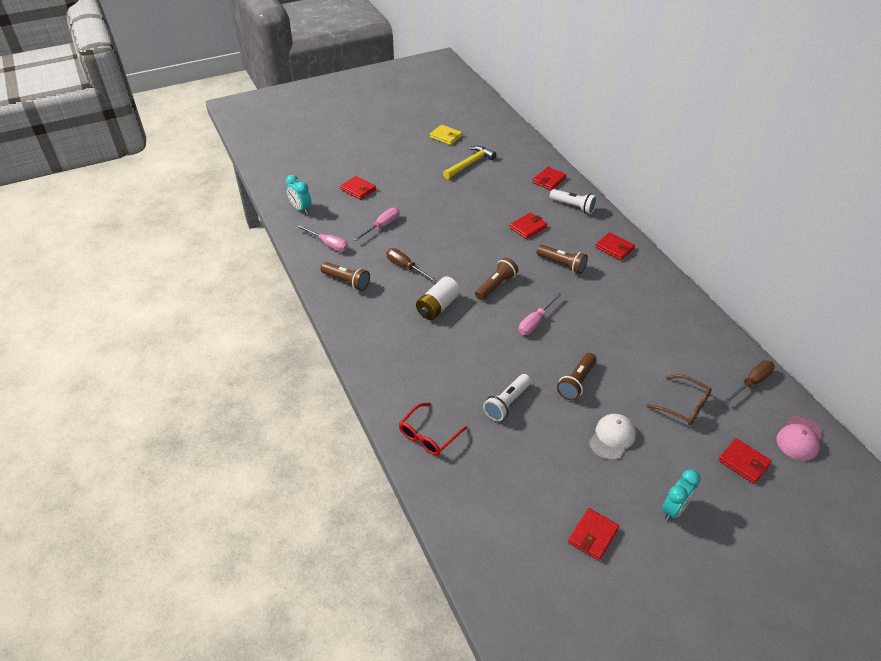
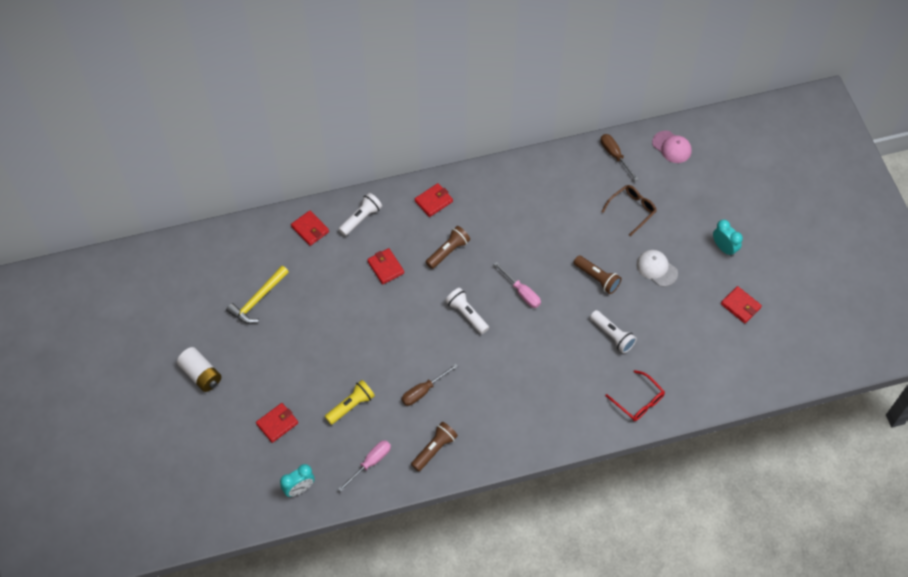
camera: 80 degrees left, 15 degrees up
pink screwdriver [353,208,399,241] -> yellow flashlight [325,380,375,425]
white battery [416,277,460,320] -> white battery moved to [177,347,221,392]
yellow wallet [430,125,462,145] -> none
yellow hammer [443,146,496,179] -> yellow hammer turned 105 degrees counterclockwise [226,266,289,323]
brown flashlight [475,257,518,300] -> white flashlight [445,288,489,334]
red wallet [718,438,772,484] -> none

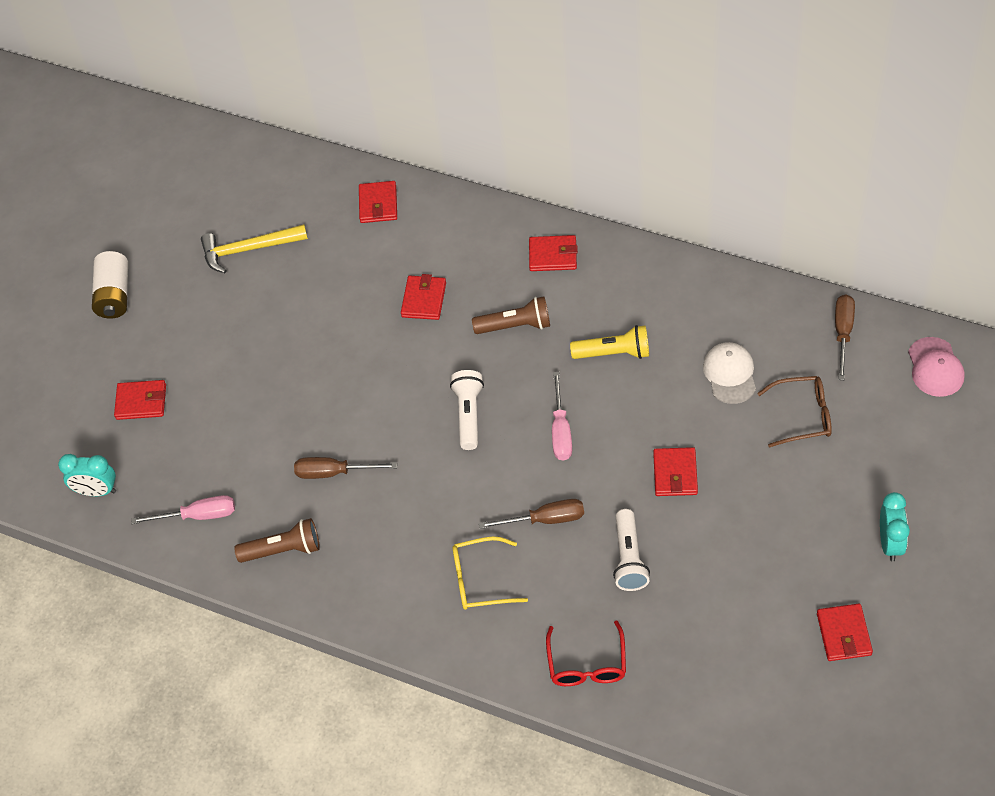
camera: 45 degrees right, 5 degrees down
yellow flashlight [325,380,375,425] -> yellow flashlight moved to [570,325,649,359]
white flashlight [339,193,382,236] -> none
brown flashlight [574,255,621,294] -> red wallet [653,447,698,496]
white cap [637,250,678,287] -> white cap moved to [703,342,756,404]
none -> yellow glasses [452,537,528,610]
none -> brown screwdriver [479,499,584,529]

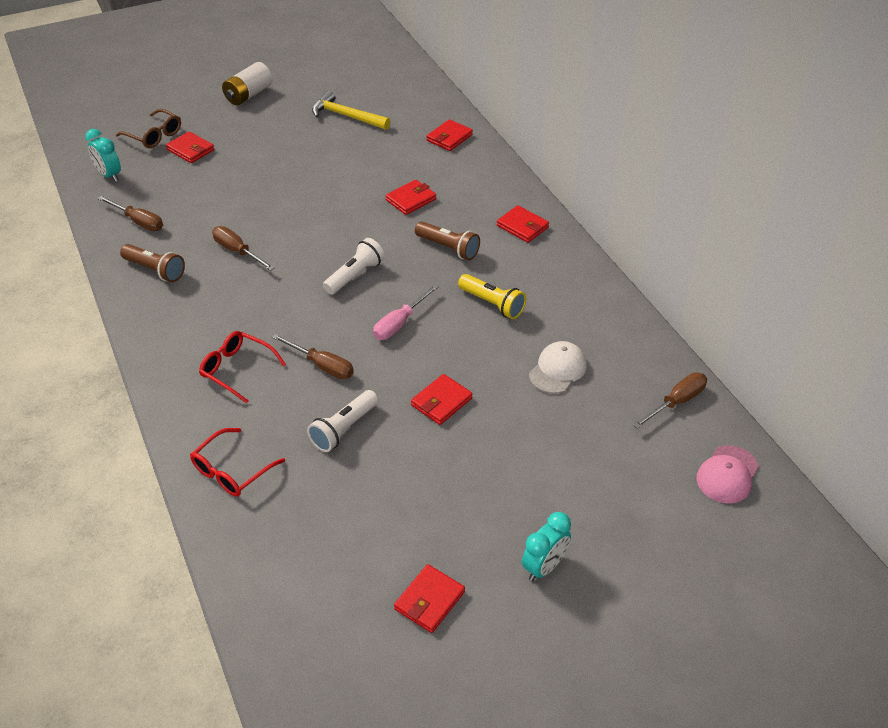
camera: 35 degrees right, 10 degrees down
pink screwdriver [131,495,235,524] -> brown screwdriver [98,196,163,231]
yellow glasses [452,537,528,610] -> red glasses [199,331,286,404]
brown glasses [757,376,832,448] -> brown glasses moved to [116,109,181,148]

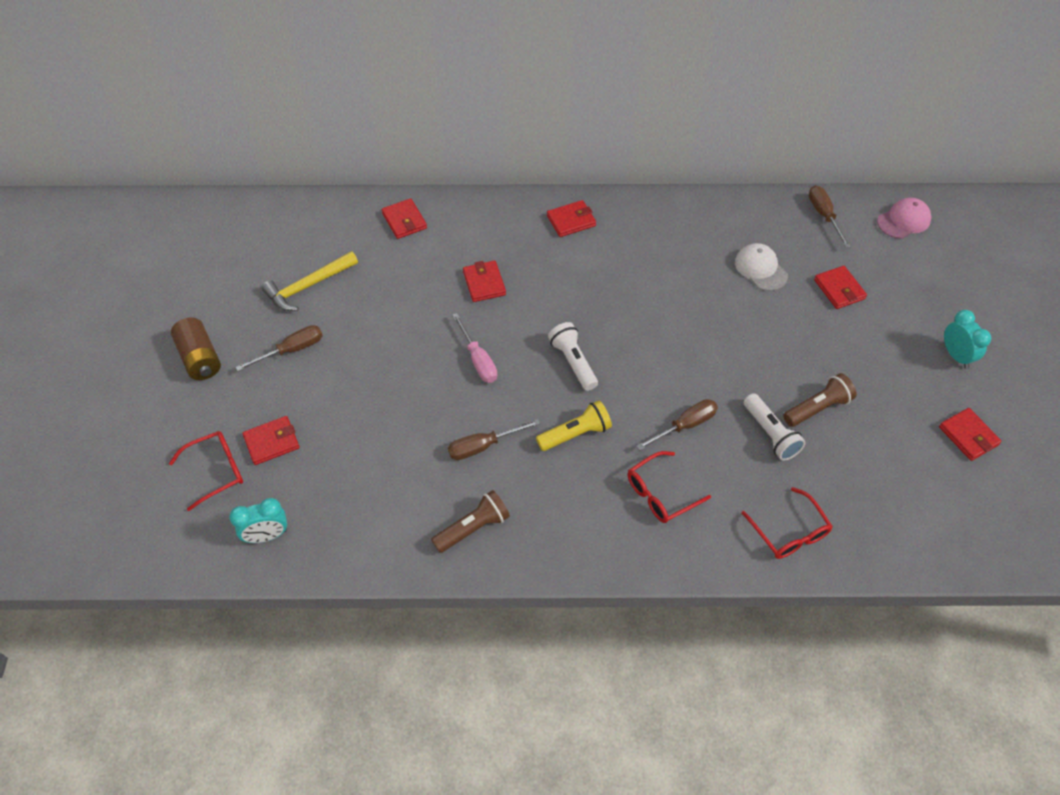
camera: 65 degrees left, 10 degrees up
brown screwdriver [98,196,163,231] -> brown screwdriver moved to [235,325,323,371]
brown glasses [116,109,181,148] -> red glasses [169,431,243,511]
white battery [222,62,273,105] -> brown battery [171,317,221,380]
pink screwdriver [373,284,439,340] -> pink screwdriver moved to [452,313,497,383]
red wallet [411,374,472,425] -> red wallet moved to [814,266,867,309]
brown flashlight [415,221,480,260] -> brown flashlight moved to [784,373,856,427]
yellow flashlight [458,274,526,319] -> yellow flashlight moved to [536,400,612,451]
pink cap [697,445,759,504] -> pink cap turned 90 degrees counterclockwise [877,198,931,239]

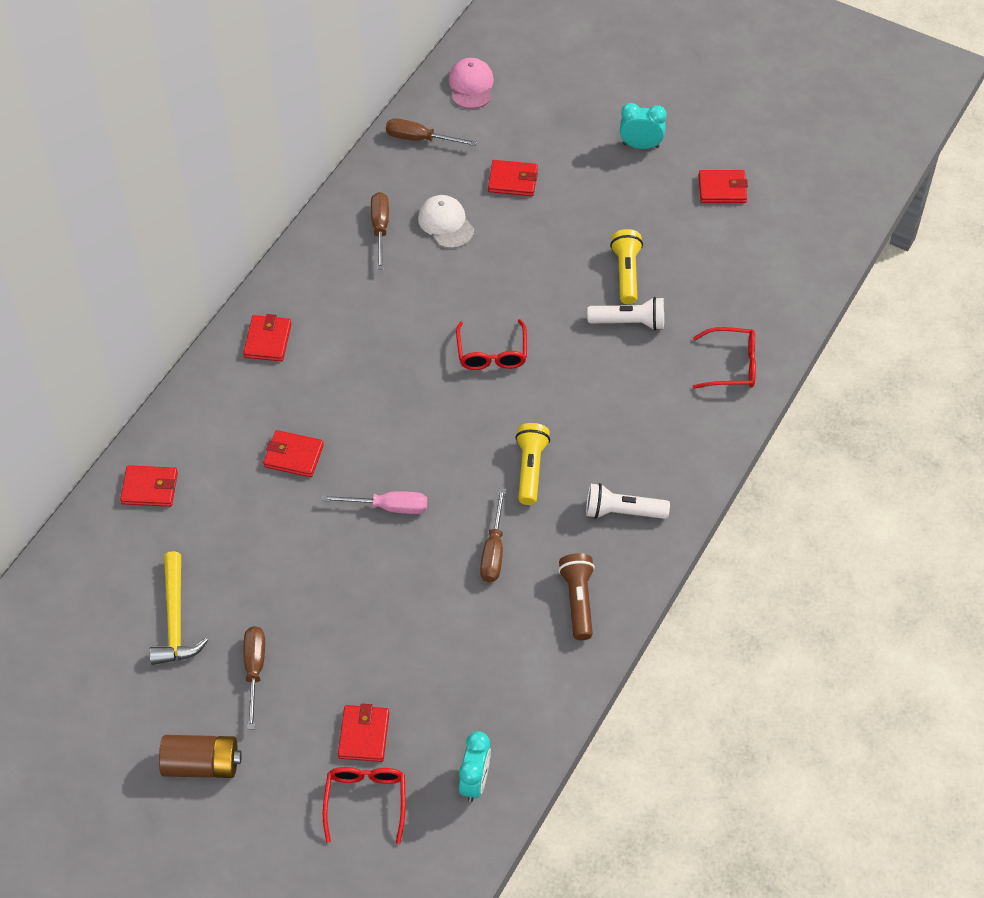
camera: 60 degrees left, 0 degrees up
white flashlight [548,322,598,391] -> white flashlight moved to [586,483,670,519]
red glasses [628,451,711,523] -> red glasses moved to [456,319,527,370]
brown screwdriver [636,399,718,451] -> brown screwdriver moved to [371,192,389,270]
white cap [735,243,788,291] -> white cap turned 60 degrees clockwise [418,195,474,248]
brown flashlight [784,373,856,427] -> yellow flashlight [610,229,643,304]

